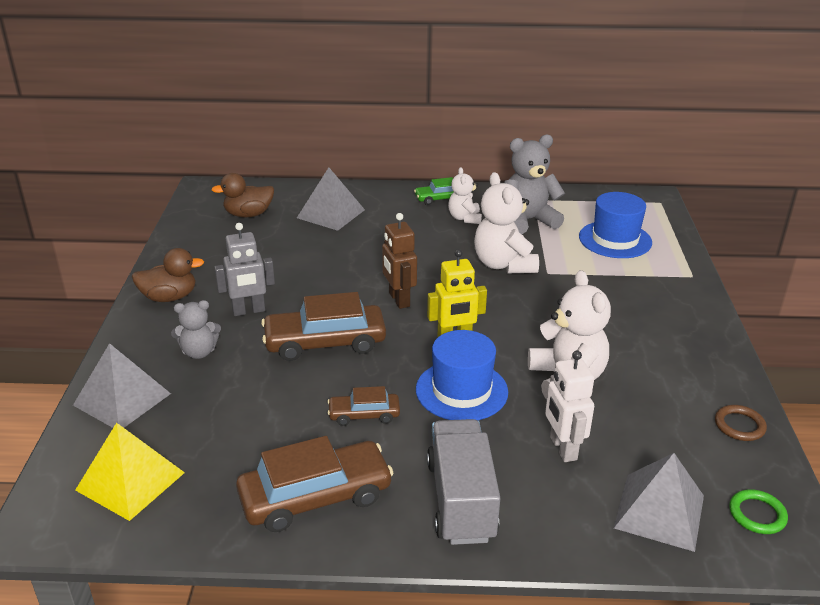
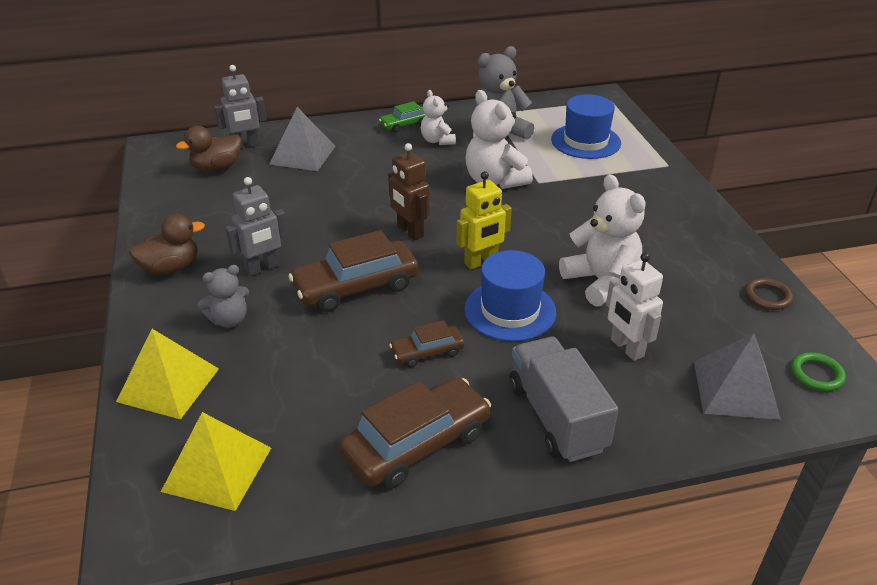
camera: 15 degrees left, 5 degrees up
grey pyramid [73,343,171,428] -> yellow pyramid [116,329,219,420]
none -> grey robot [214,65,266,149]

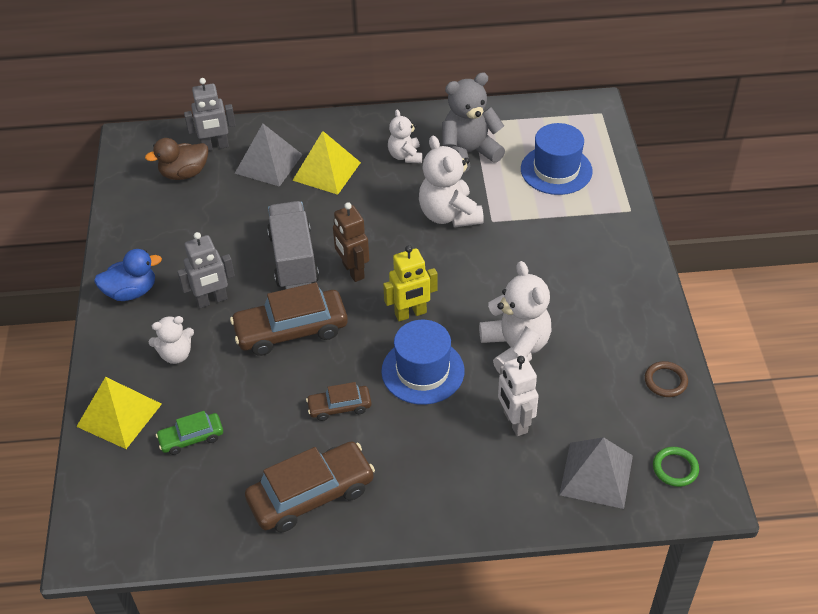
camera: 10 degrees right, 10 degrees up
brown duck [129,214,205,275] -> blue duck [94,249,162,301]
yellow pyramid [161,412,271,511] -> yellow pyramid moved to [292,131,361,195]
grey teddy bear [197,265,249,328] -> white teddy bear [149,316,194,364]
green car [379,101,426,133] -> green car moved to [156,411,223,455]
grey truck [509,337,618,462] -> grey truck moved to [267,201,319,289]

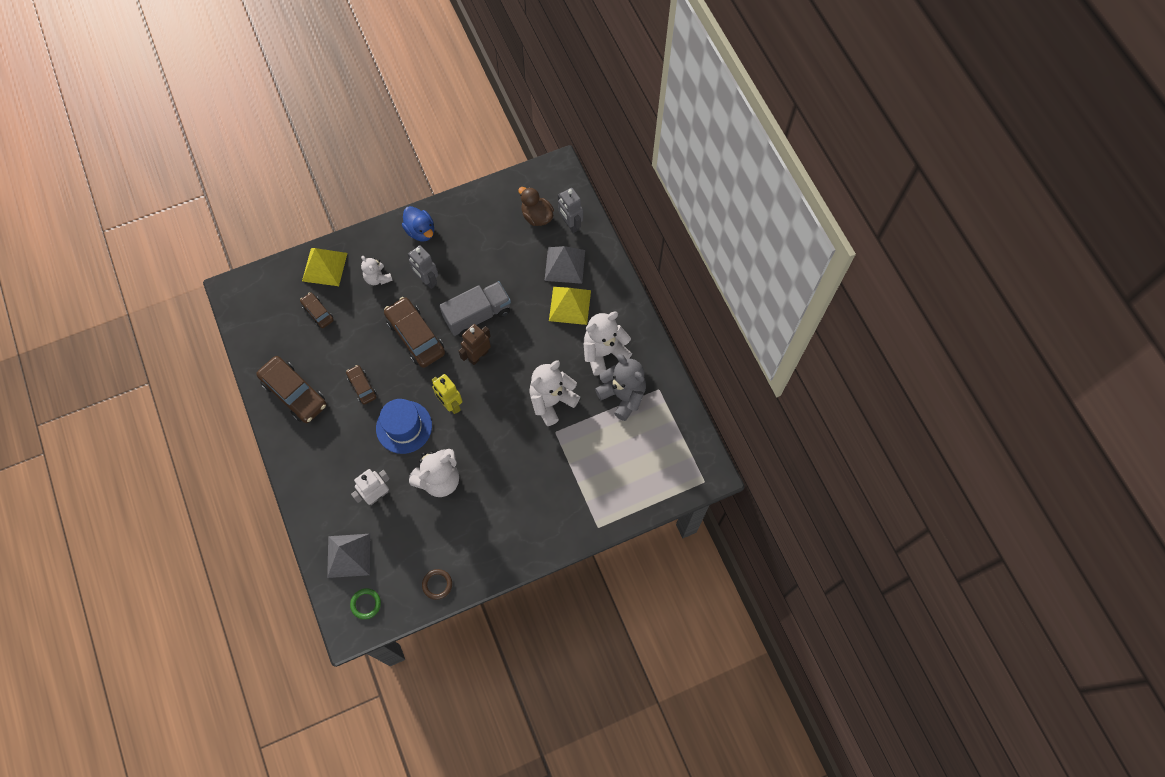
camera: 70 degrees right, 20 degrees up
green car [156,411,223,455] -> brown car [300,292,334,328]
white teddy bear [388,109,422,163] -> white teddy bear [583,312,632,376], size x1.68
blue hat [521,123,593,195] -> none

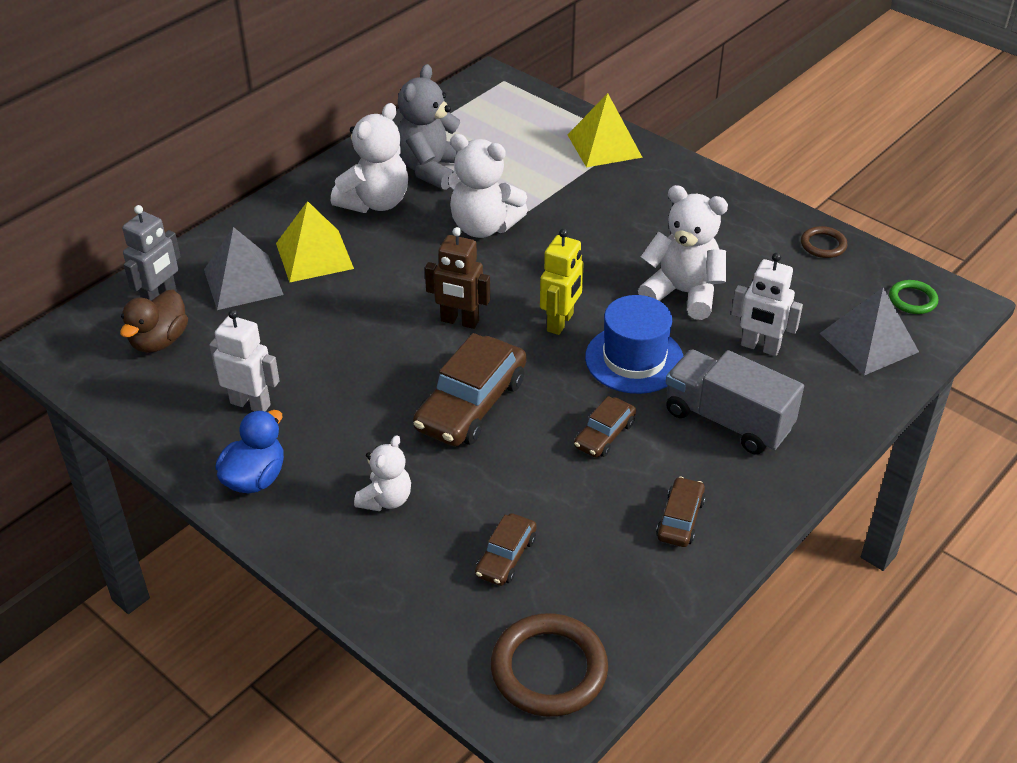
camera: 115 degrees left, 25 degrees down
brown car [256,356,327,423] -> brown car [656,477,706,547], size x0.53
yellow pyramid [302,248,347,286] -> yellow pyramid moved to [568,93,643,167]
grey robot [408,245,438,289] -> none
grey truck [439,281,511,337] -> grey truck moved to [666,350,804,455]
white teddy bear [583,312,632,376] -> white teddy bear turned 90 degrees counterclockwise [331,103,408,213]
none -> white robot [209,309,279,412]
none -> brown ring [491,613,608,717]

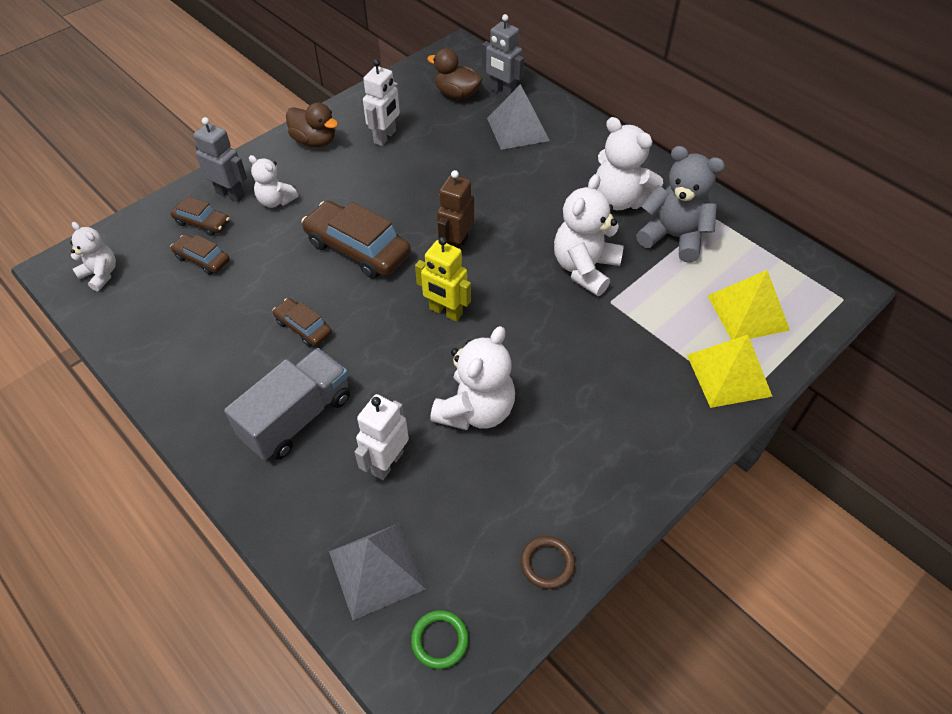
camera: 95 degrees right, 10 degrees up
blue duck [215,410,284,493] -> brown duck [286,103,338,147]
yellow pyramid [276,201,354,282] -> yellow pyramid moved to [708,270,790,340]
brown ring [491,613,608,717] -> white teddy bear [70,222,116,292]
blue hat [585,295,683,394] -> none
brown car [656,477,706,547] -> brown car moved to [171,196,230,236]
none -> grey robot [193,117,247,202]

